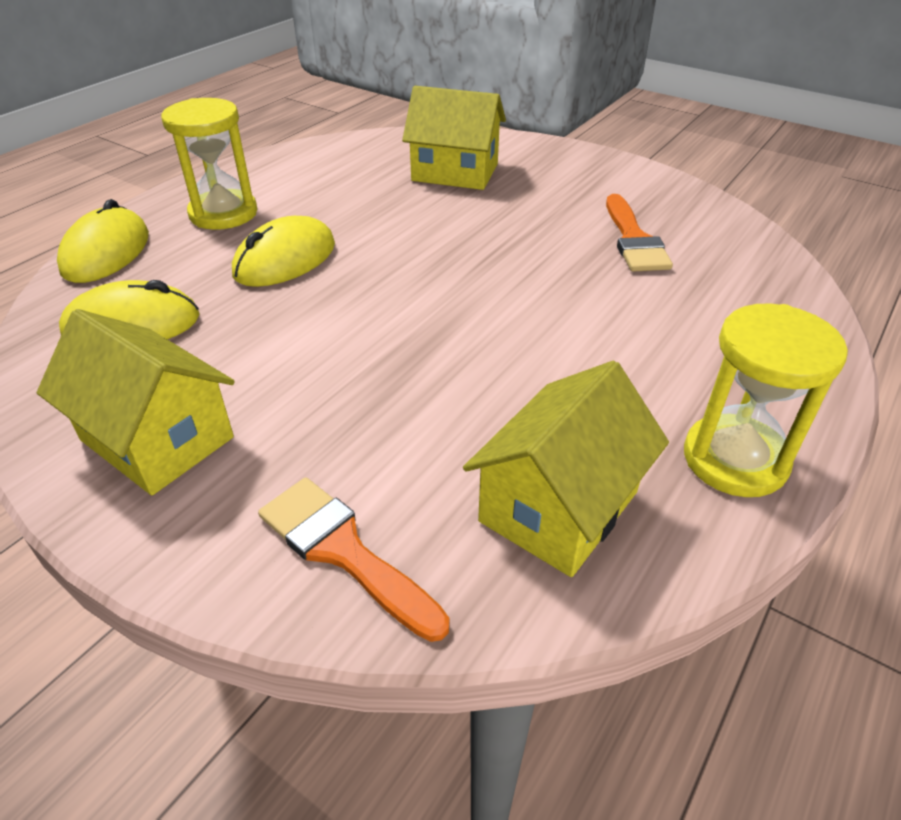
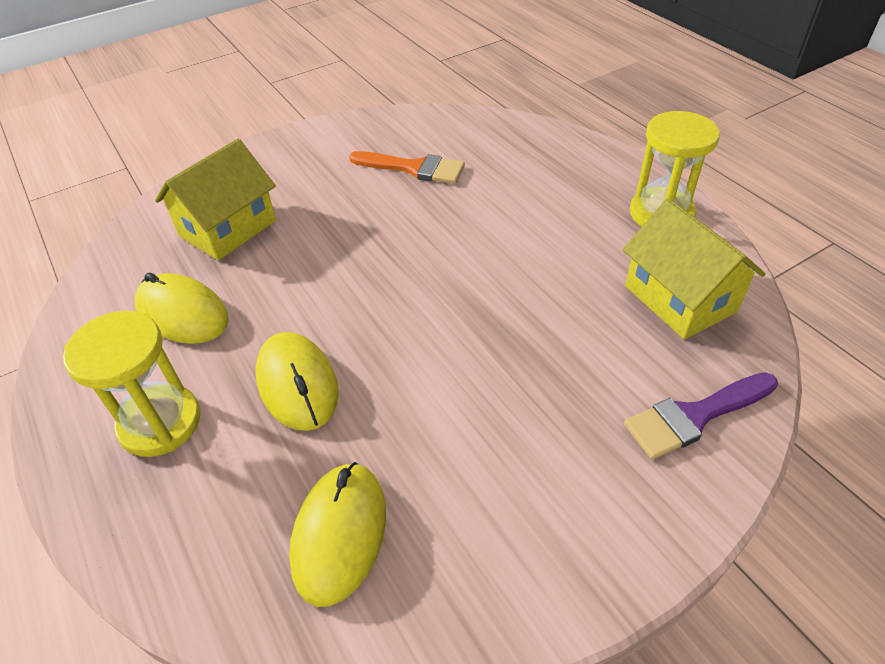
camera: 65 degrees left, 5 degrees up
yellow house [37,309,235,495] -> none
yellow mouse [57,199,149,283] -> yellow mouse moved to [135,273,229,344]
orange brush [258,477,449,642] -> purple brush [624,372,778,460]

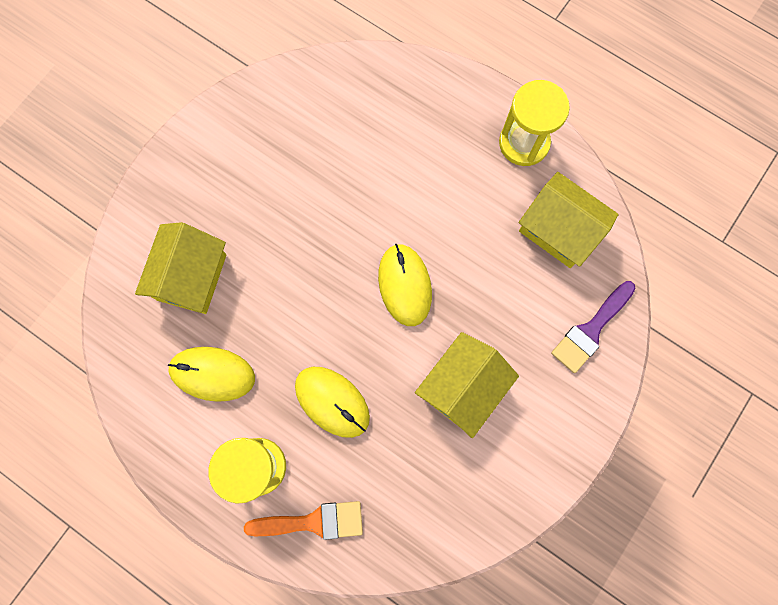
camera: 25 degrees left, 30 degrees up
yellow mouse [289,462,386,607] -> yellow mouse moved to [378,244,432,326]
orange brush [349,151,465,184] -> orange brush moved to [244,501,363,540]
none -> yellow house [415,332,519,438]

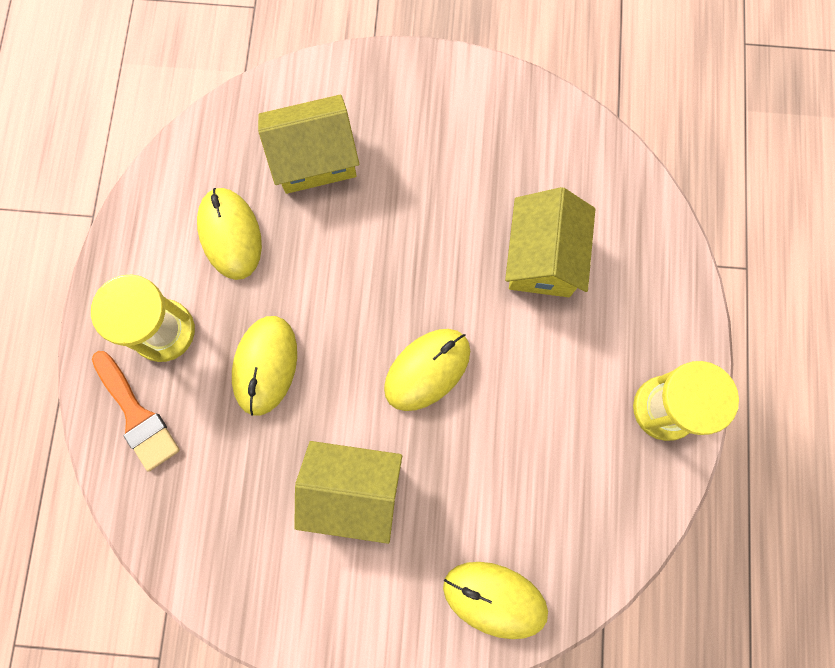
camera: 60 degrees right, 0 degrees up
yellow house [519,172,619,268] -> yellow house moved to [505,187,595,297]
purple brush [551,281,636,373] -> yellow mouse [443,562,548,639]

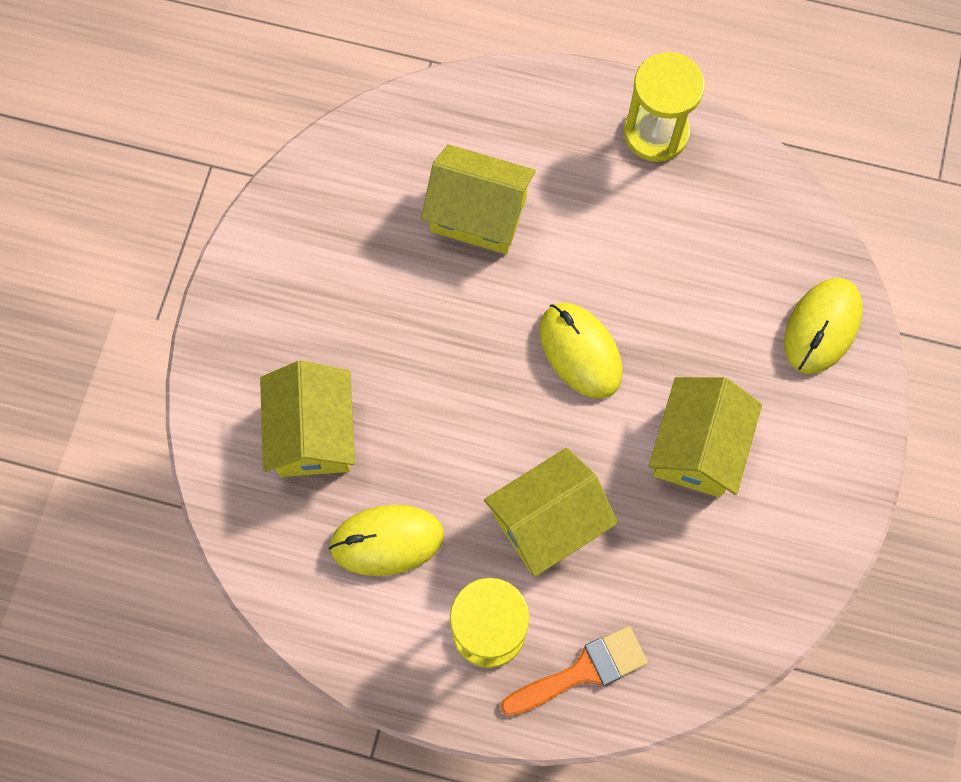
camera: 80 degrees left, 5 degrees down
yellow mouse [232,316,297,416] -> yellow house [484,448,618,577]

